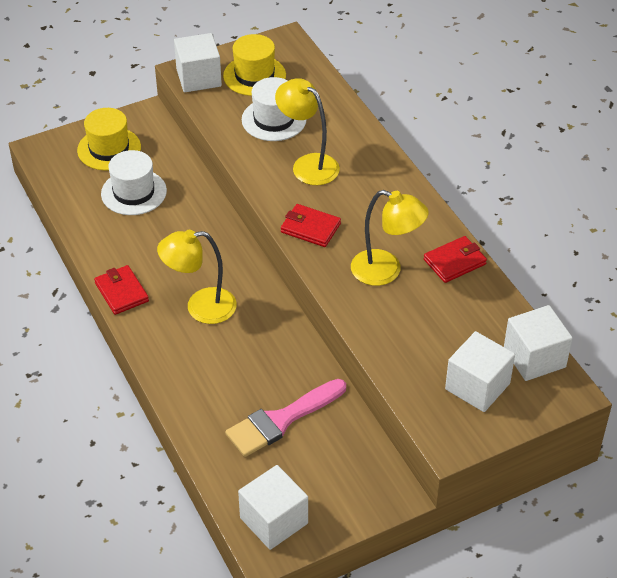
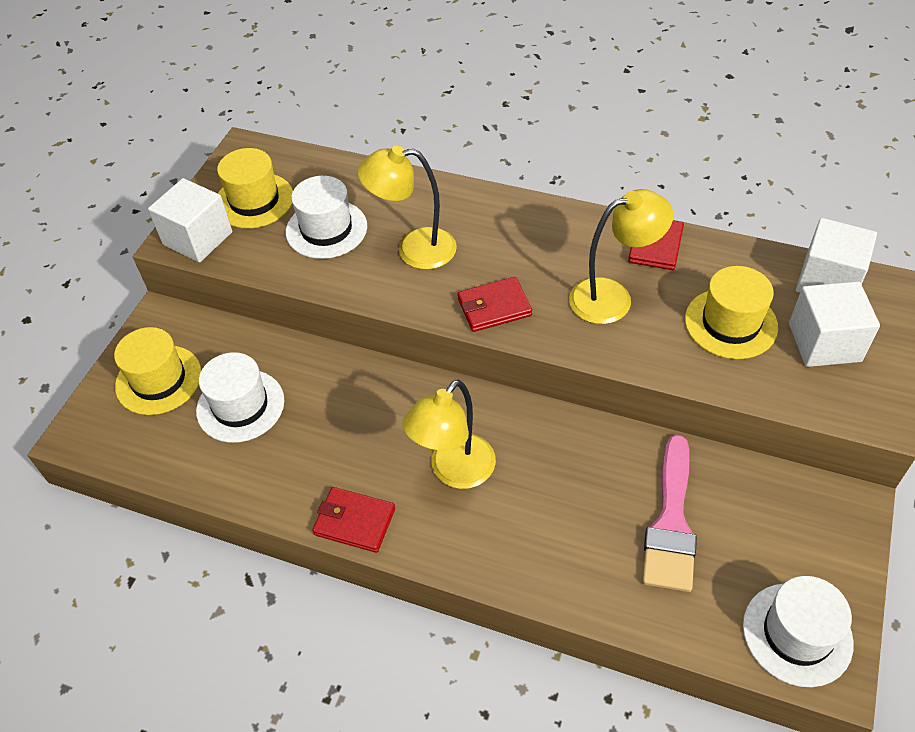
camera: 40 degrees left, 5 degrees up
white cube [238,465,308,550] -> white hat [743,576,854,687]
none -> yellow hat [685,266,778,359]

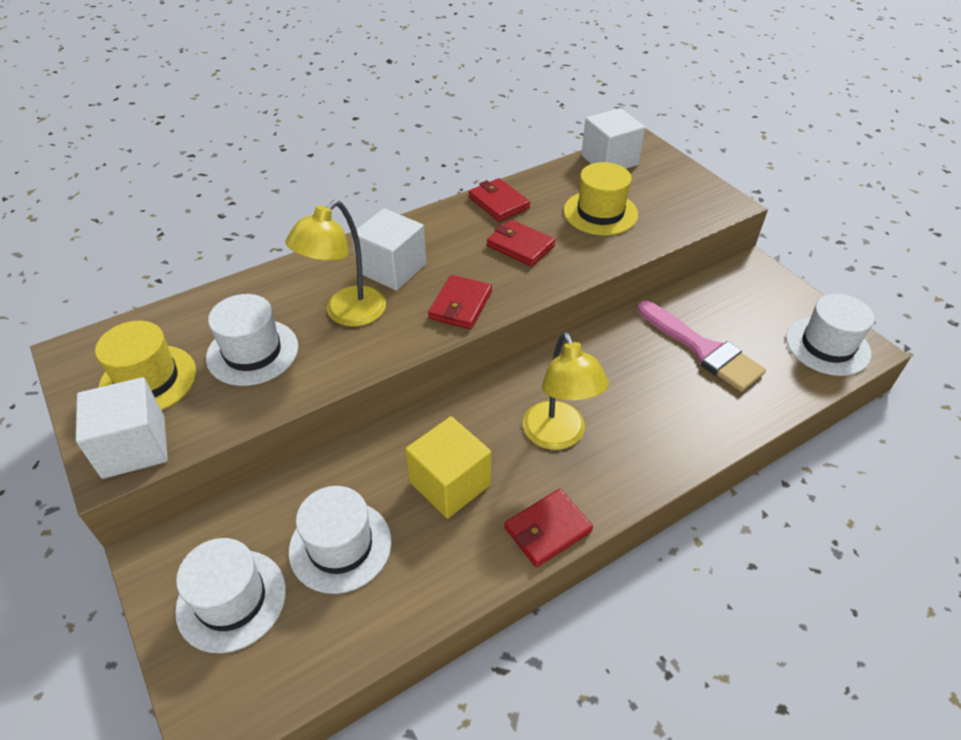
camera: 55 degrees left, 5 degrees down
yellow hat [114,327,201,415] -> white hat [175,538,286,653]
yellow lamp [569,189,674,324] -> red wallet [487,220,555,267]
white cube [789,281,880,367] -> white cube moved to [352,208,426,291]
none -> yellow cube [405,416,491,519]

